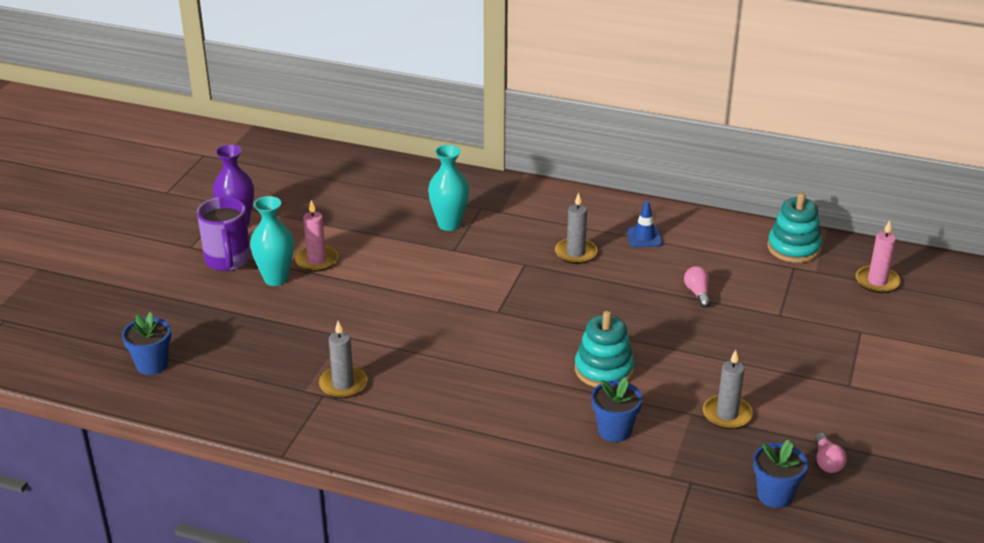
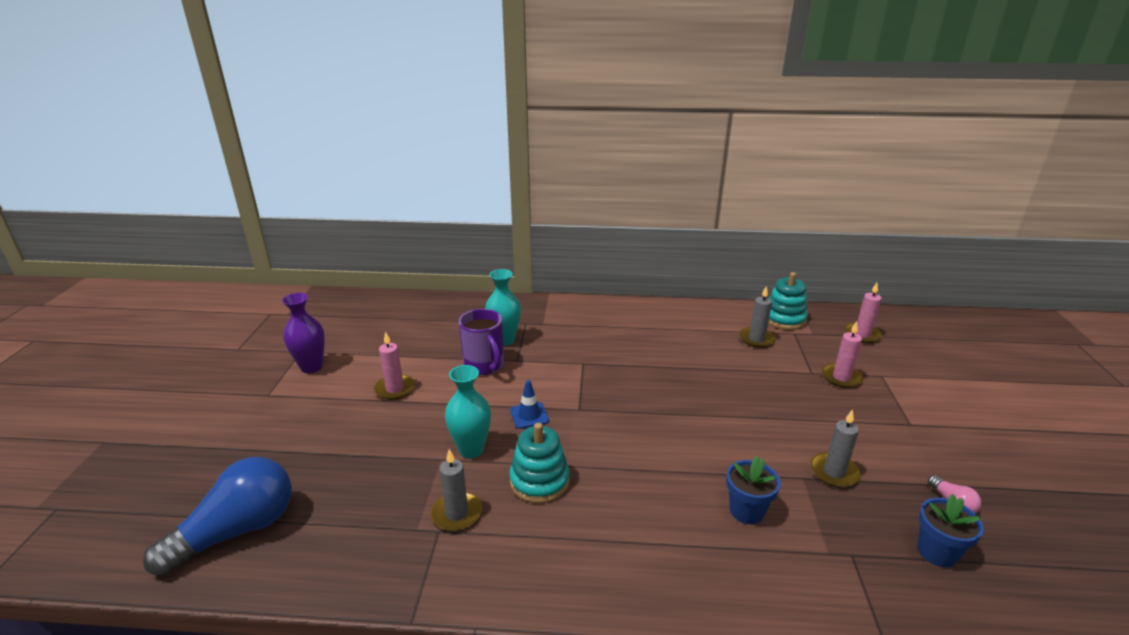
camera: 15 degrees left, 5 degrees down
blue flower pot [122,312,171,375] -> blue light bulb [143,457,292,576]
purple mug [197,197,251,271] -> purple mug moved to [459,309,504,375]
turquoise vase [250,196,294,286] -> turquoise vase moved to [445,365,491,458]
grey candle [555,192,597,264] -> grey candle moved to [739,286,776,348]
turquoise stacking toy [575,311,634,387] -> turquoise stacking toy moved to [509,423,570,503]
blue traffic cone [626,201,663,247] -> blue traffic cone moved to [510,380,549,429]
pink light bulb [684,266,711,307] -> none
none -> pink candle [822,321,863,388]

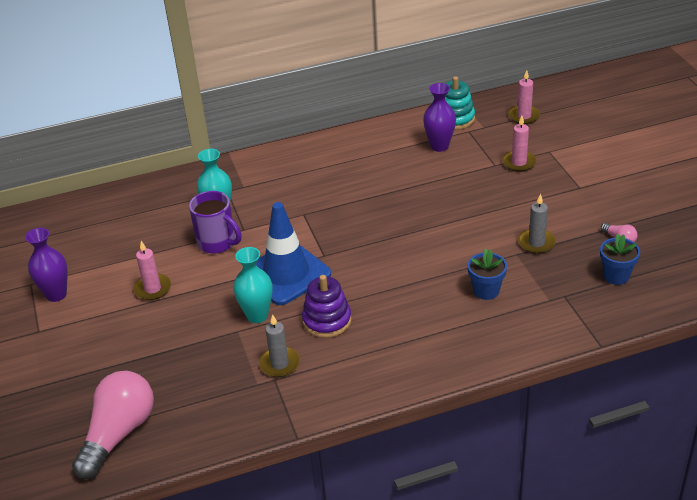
camera: 20 degrees left, 10 degrees up
blue light bulb [143,457,292,576] -> pink light bulb [72,371,154,479]
turquoise stacking toy [509,423,570,503] -> purple stacking toy [302,275,352,338]
blue traffic cone [510,380,549,429] -> blue traffic cone [256,202,331,305], size x2.32
grey candle [739,286,776,348] -> purple vase [423,83,456,152]

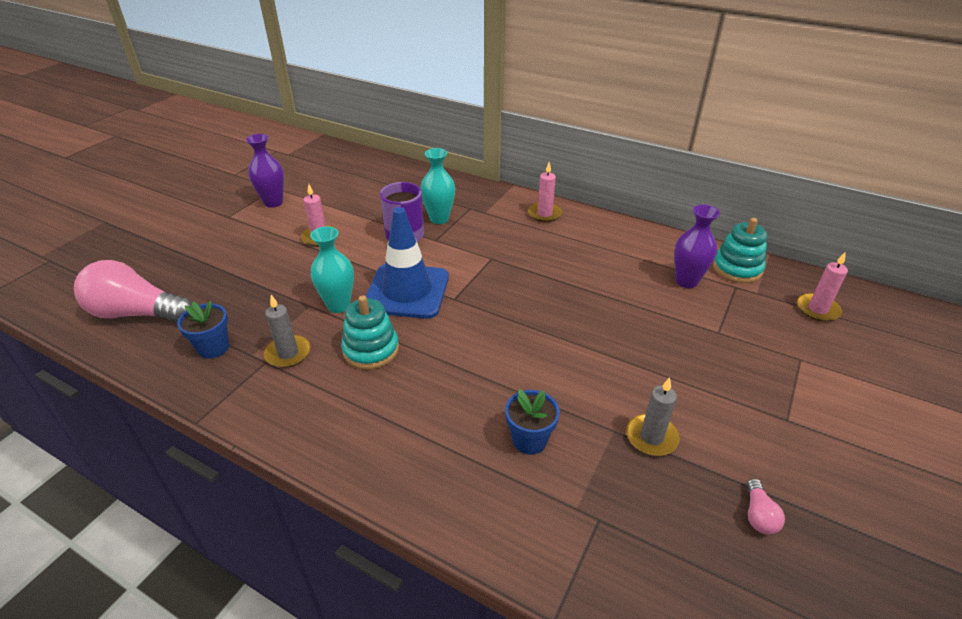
camera: 45 degrees right, 0 degrees up
pink light bulb [72,371,154,479] -> pink light bulb turned 150 degrees counterclockwise [74,260,192,322]
purple stacking toy [302,275,352,338] -> turquoise stacking toy [341,295,399,370]
pink candle [502,116,536,172] -> pink candle moved to [528,162,562,222]
blue flower pot [600,234,640,285] -> blue flower pot moved to [177,301,229,359]

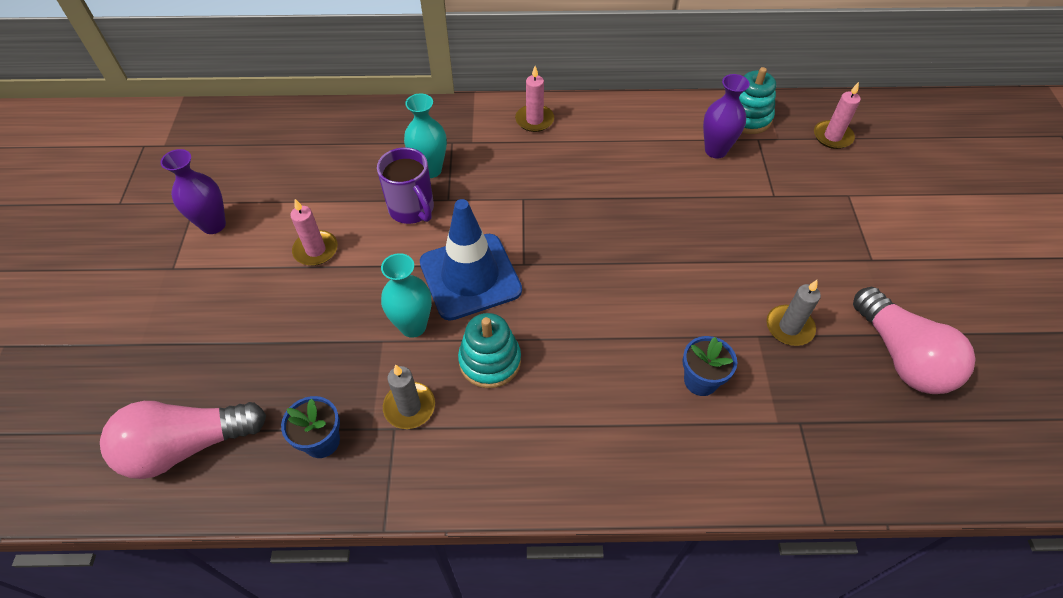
camera: 30 degrees left, 15 degrees up
pink light bulb [747,478,785,535] -> pink light bulb [853,287,976,394], size x2.42

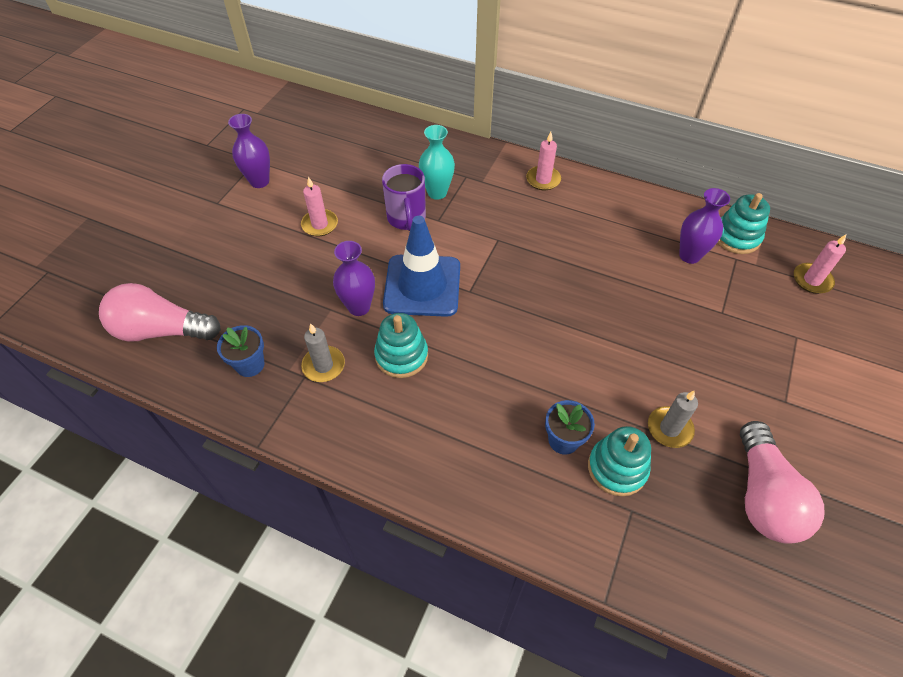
camera: 25 degrees right, 0 degrees up
turquoise vase [381,253,432,338] -> purple vase [333,241,375,316]
none -> turquoise stacking toy [588,426,651,496]

